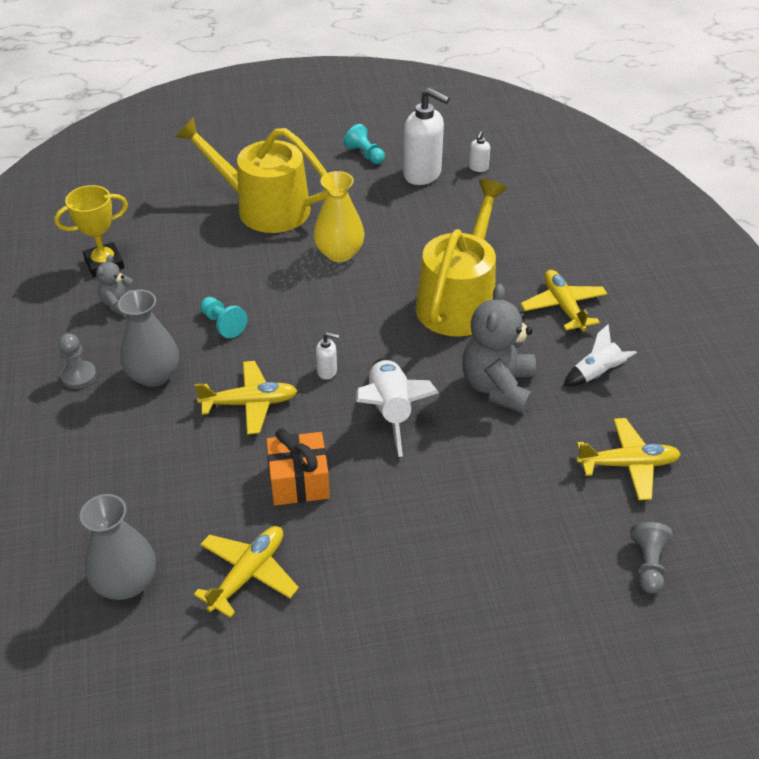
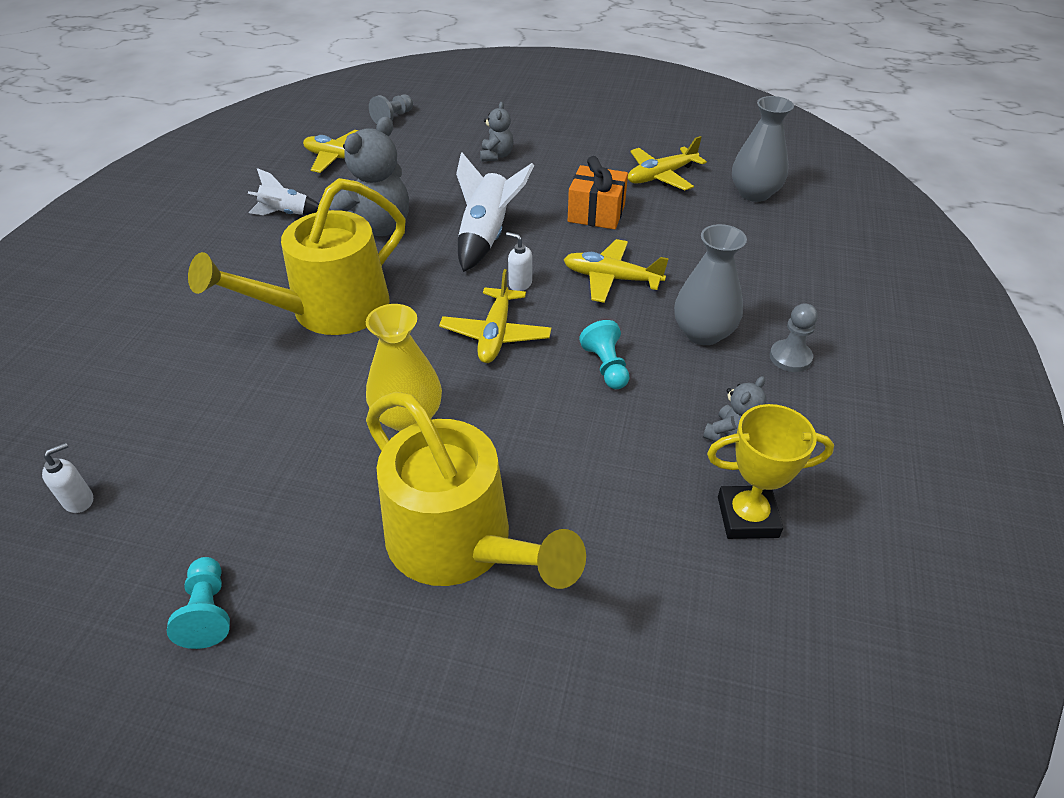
camera: 155 degrees left, 0 degrees up
white soap dispenser [403,88,450,185] -> none
yellow plane [520,270,608,331] -> yellow plane moved to [439,269,551,363]
none -> grey teddy bear [480,102,513,162]

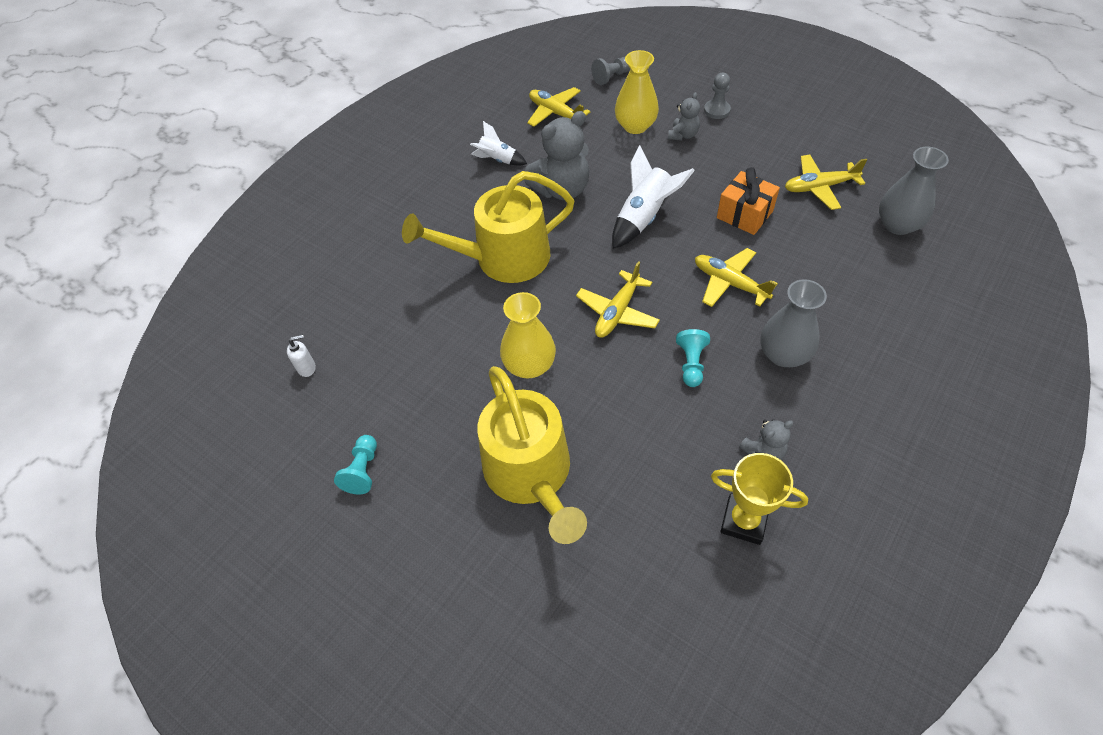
camera: 25 degrees right, 10 degrees up
white soap dispenser [506,232,532,291] -> none
grey pawn [770,303,818,372] -> grey pawn moved to [704,73,731,119]
none -> yellow vase [615,50,659,134]

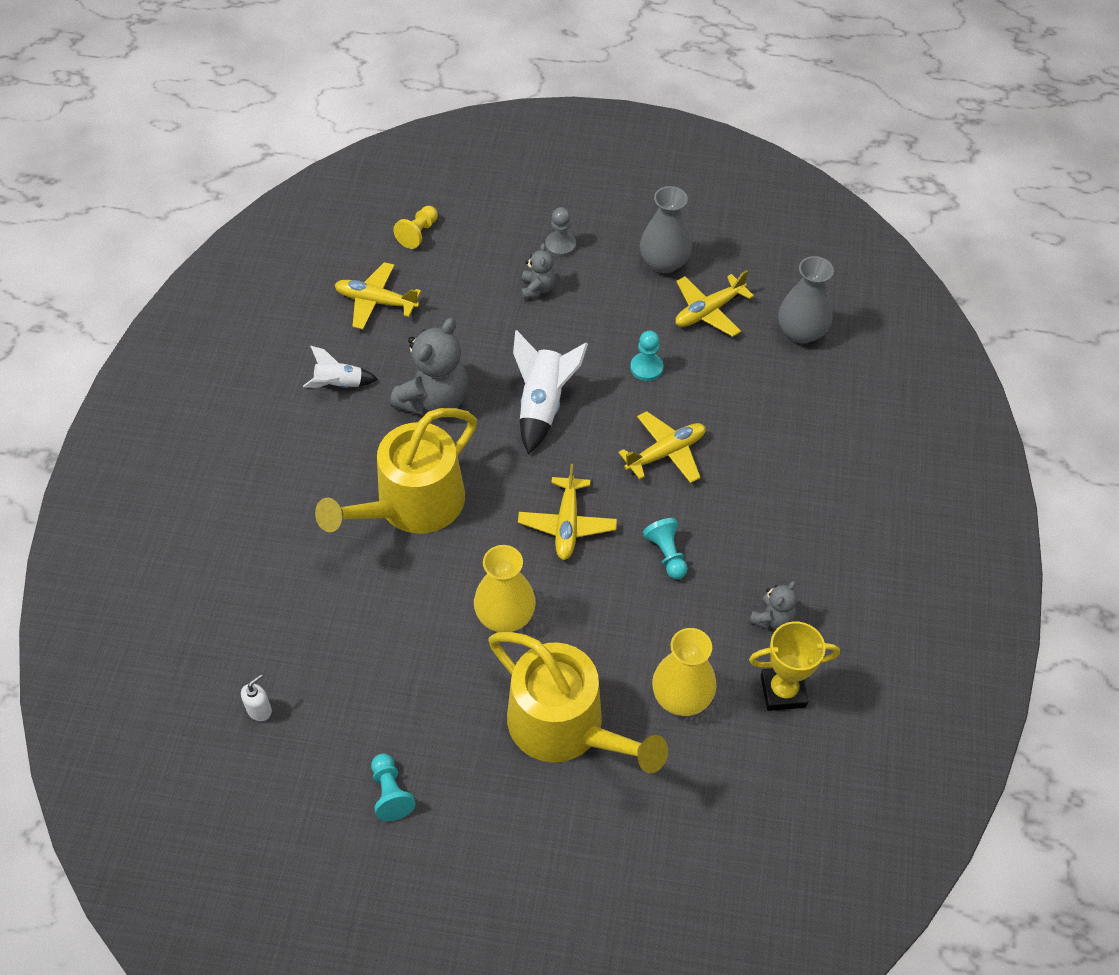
camera: 30 degrees left, 0 degrees up
grey pawn [591,57,630,85] -> yellow pawn [393,206,438,249]
yellow vase [615,50,659,134] -> yellow vase moved to [652,628,717,716]
yellow plane [695,248,778,307] -> yellow plane turned 135 degrees clockwise [618,411,706,483]
orange gift [717,167,780,235] -> turquoise pawn [630,331,663,381]
grey vase [761,279,827,367] -> grey vase moved to [640,186,692,273]

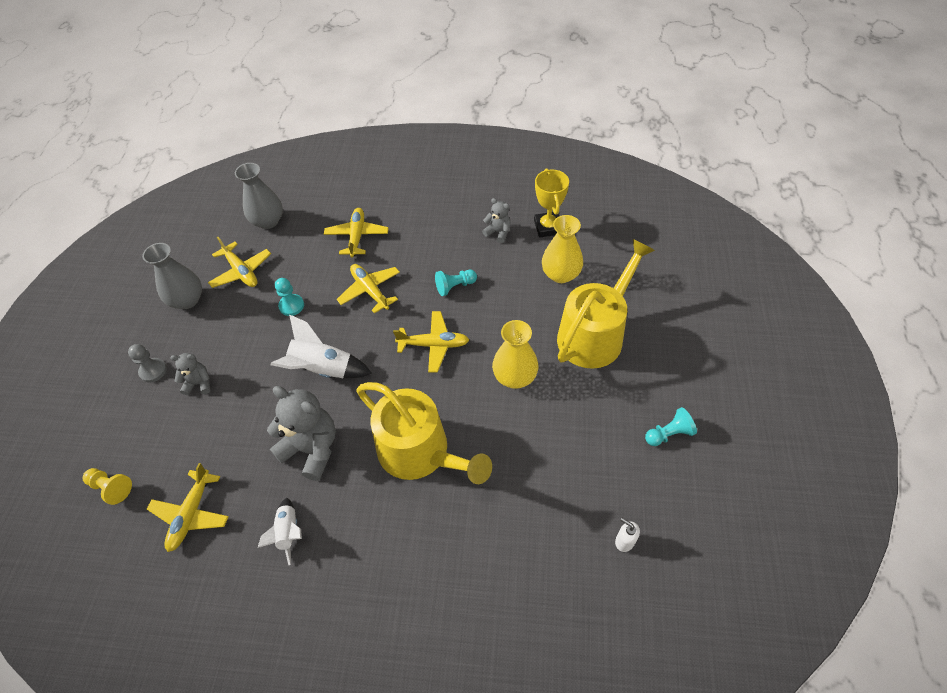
camera: 90 degrees left, 0 degrees up
none -> yellow plane [324,208,389,258]

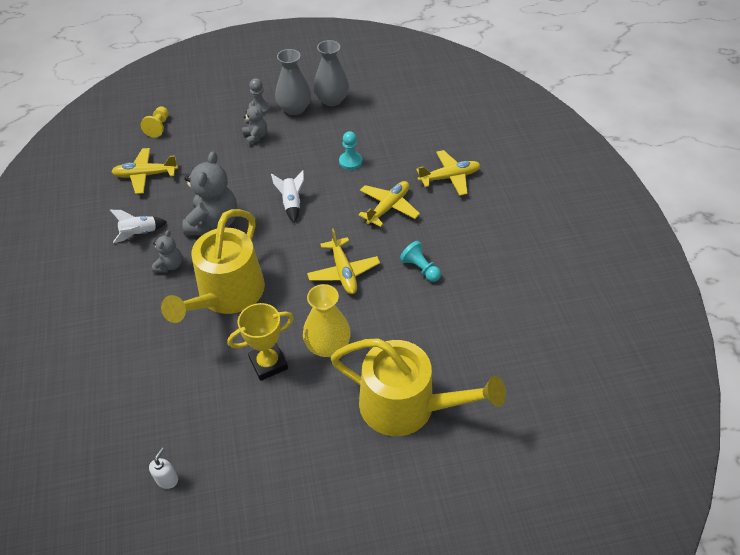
camera: 70 degrees right, 5 degrees down
yellow plane [208,237,271,288] -> none
grey vase [235,163,283,229] -> grey vase moved to [275,49,311,115]
white rocket [270,314,372,378] -> white rocket [271,170,304,223], size x0.61
grey teddy bear [482,198,511,243] -> grey teddy bear moved to [152,230,182,272]
yellow trophy [534,169,569,238] -> yellow trophy moved to [228,303,294,381]
yellow vase [542,215,583,283] -> none
turquoise pawn [645,407,697,446] -> none

